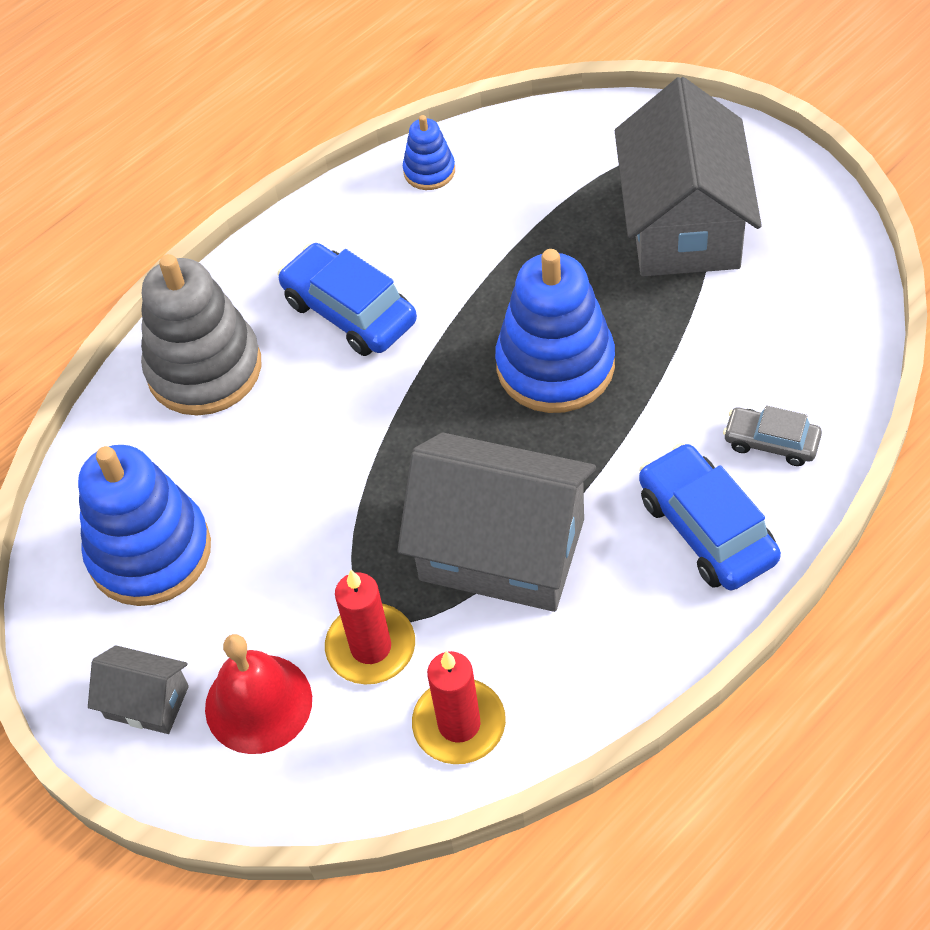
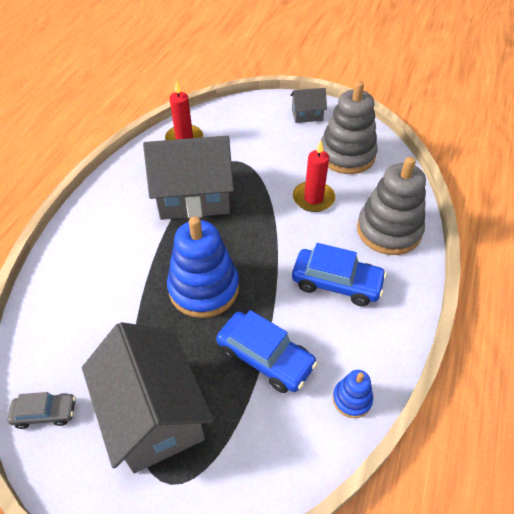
camera: 150 degrees right, 5 degrees down
blue stacking toy [78,445,211,606] -> grey stacking toy [321,81,378,174]
red bell [205,634,312,754] -> none
red candle [325,570,415,685] -> red candle moved to [293,141,335,212]
blue car [639,443,781,590] -> blue car moved to [216,310,318,393]
grey car [723,405,822,466] -> grey car moved to [8,392,76,429]

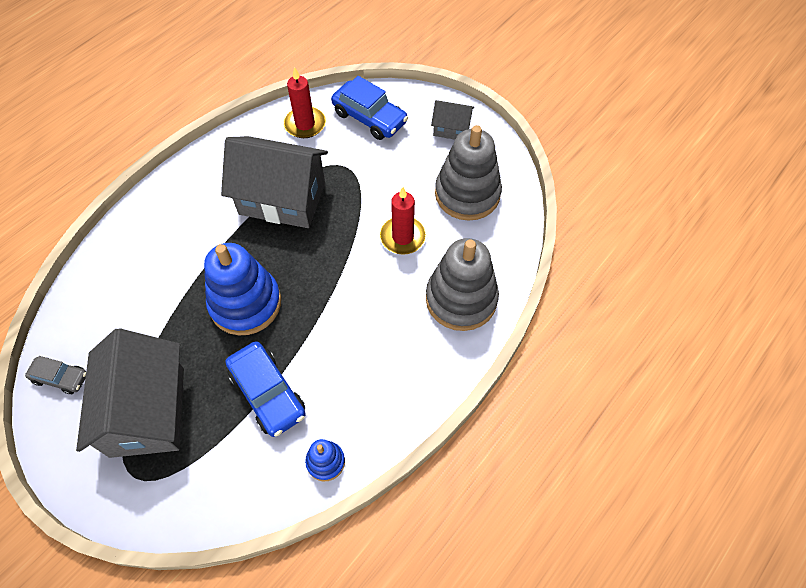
camera: 20 degrees right, 10 degrees up
blue car [292,243,387,306] -> blue car moved to [331,76,408,140]

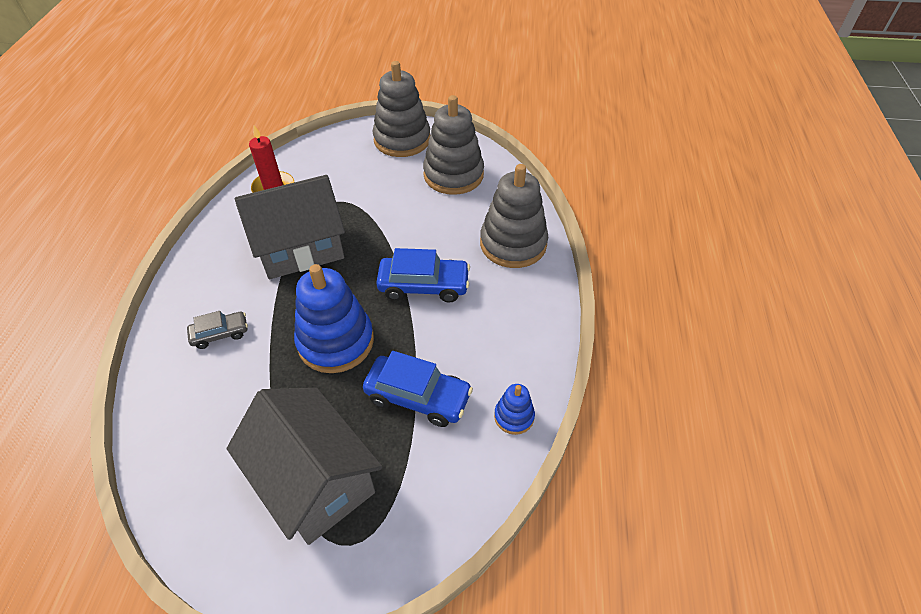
camera: 35 degrees left, 10 degrees down
grey car [25,356,86,394] -> grey car moved to [187,311,248,349]
blue car [331,76,408,140] -> blue car moved to [376,248,470,302]
red candle [379,187,427,255] -> none
grey house [431,100,474,140] -> grey stacking toy [373,61,430,157]

